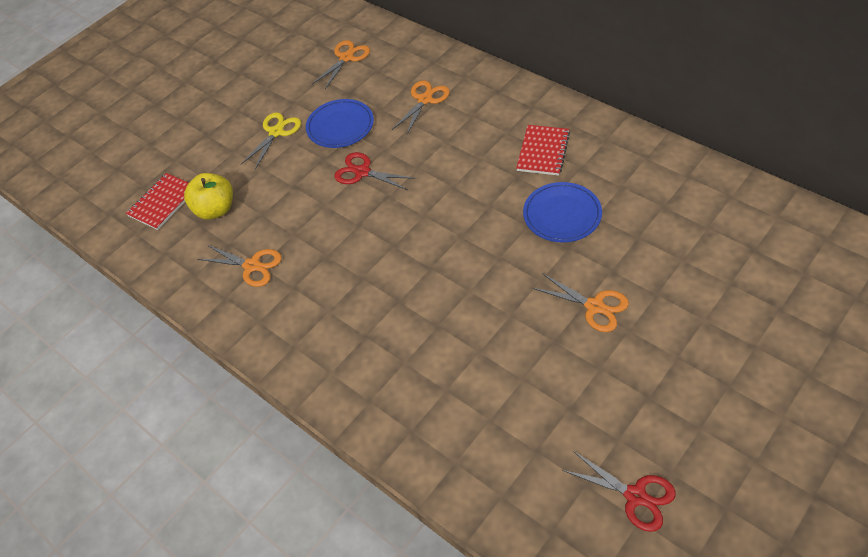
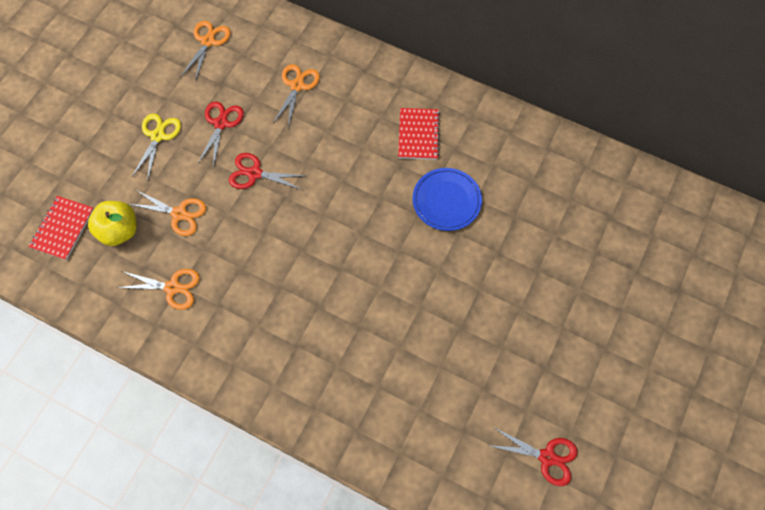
camera: 20 degrees left, 15 degrees up
blue plate [306,99,374,148] -> red scissors [197,101,244,168]
orange scissors [533,273,629,332] -> orange scissors moved to [129,190,206,236]

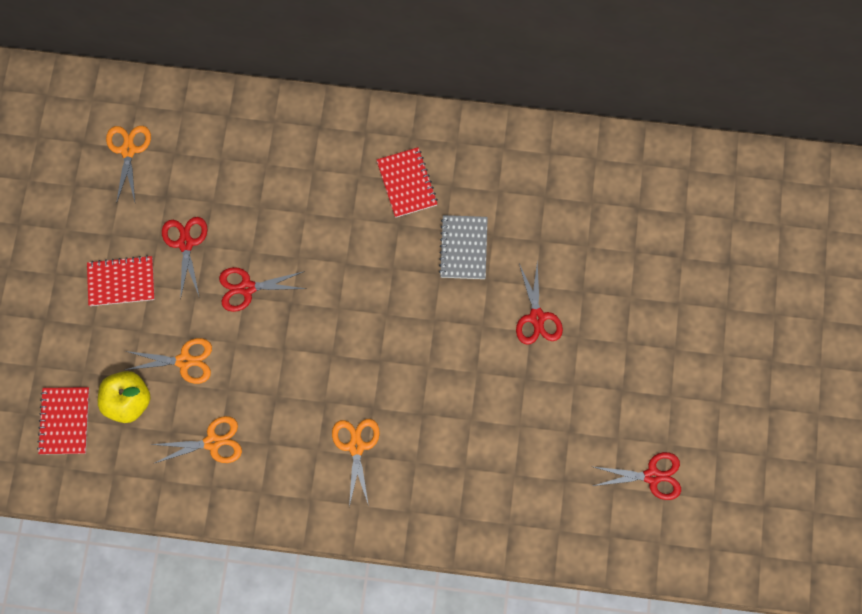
camera: 20 degrees left, 5 degrees up
yellow scissors [132,114,181,181] -> red notebook [87,255,155,306]
orange scissors [273,64,320,128] -> orange scissors moved to [332,419,380,507]
blue plate [412,168,482,231] -> grey notebook [439,215,488,279]
none -> red scissors [516,262,563,345]

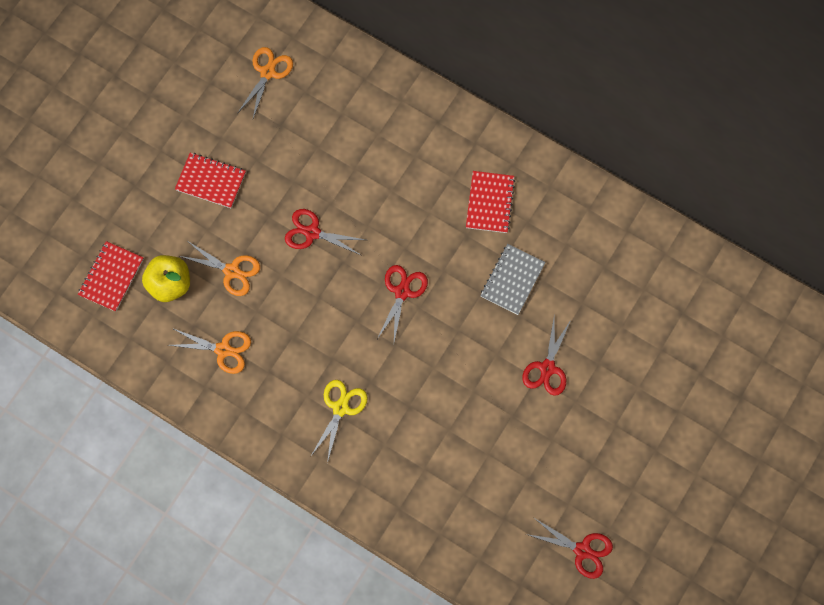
camera: 25 degrees right, 0 degrees up
red scissors [162,217,208,300] -> red scissors moved to [377,265,428,342]
orange scissors [332,419,380,507] -> yellow scissors [311,380,367,463]

